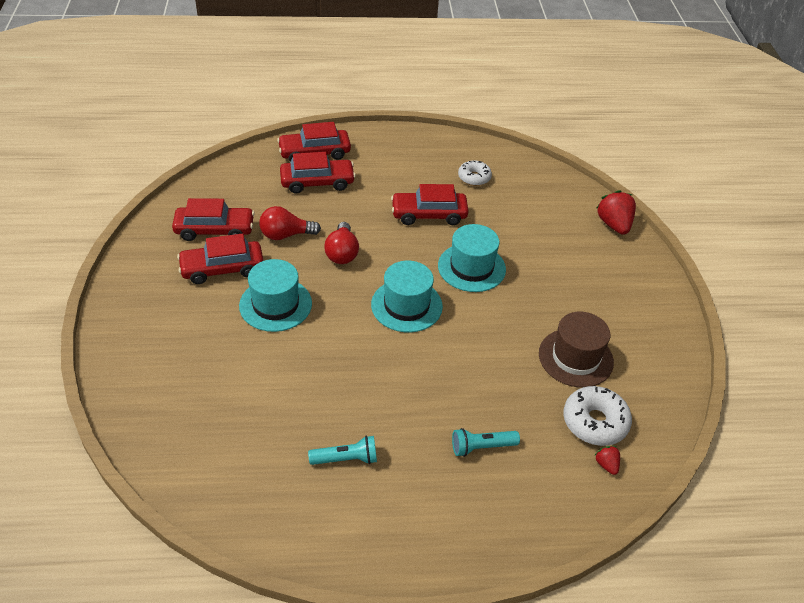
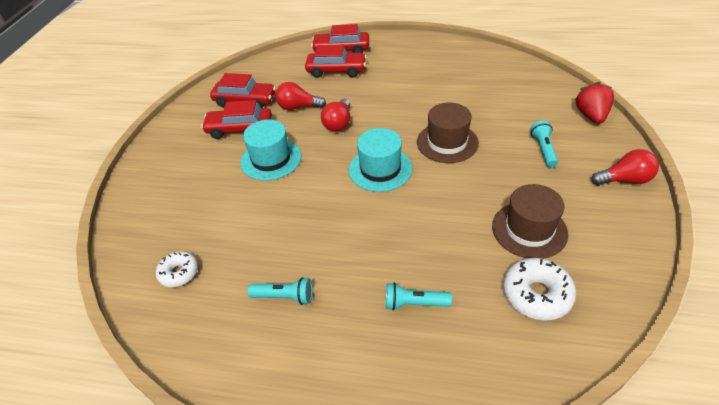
camera: 20 degrees right, 0 degrees up
red car [391,184,469,225] -> none
turquoise hat [438,224,506,292] -> brown hat [417,103,479,163]
white donut [458,160,492,186] -> white donut moved to [156,251,198,287]
red strawberry [594,446,620,475] -> none
none -> turquoise flashlight [530,121,558,167]
none -> red light bulb [591,149,659,186]

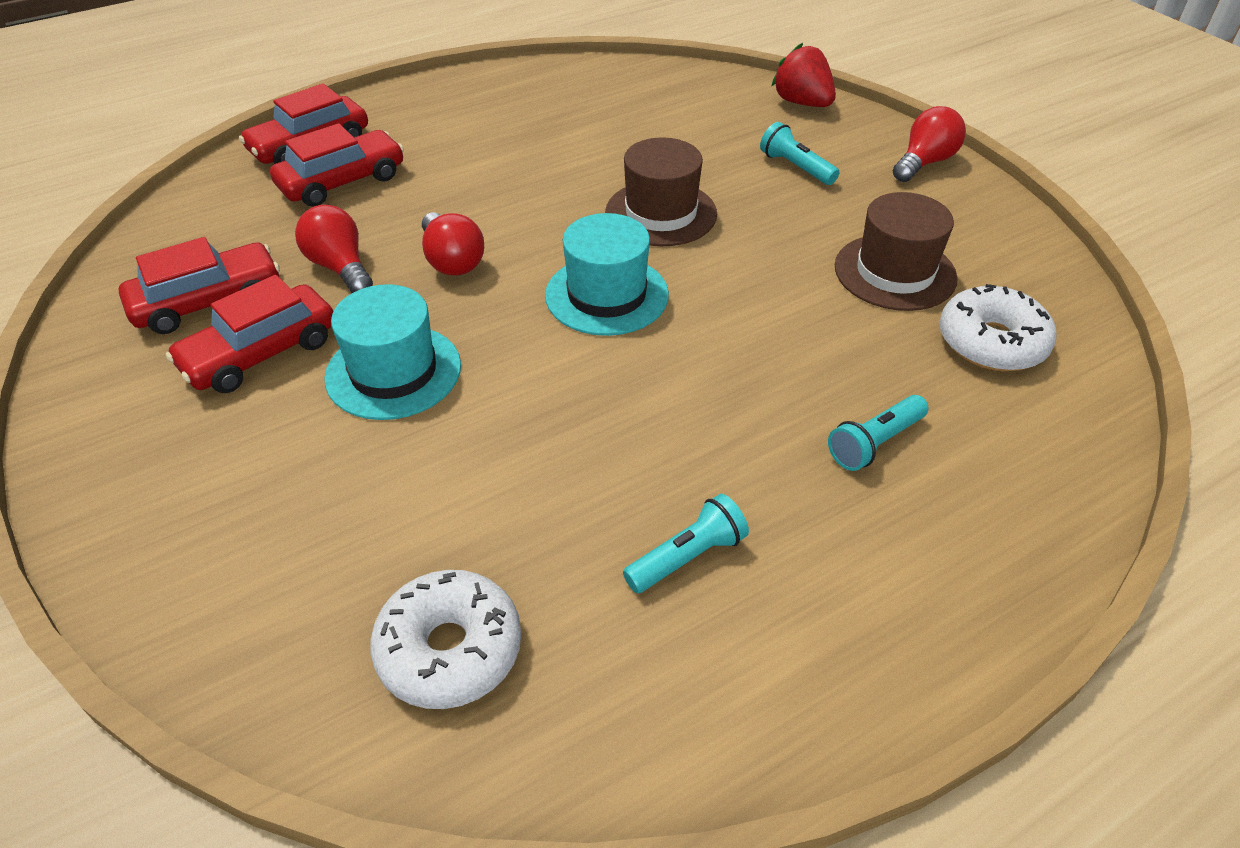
camera: 45 degrees left, 0 degrees up
white donut [156,251,198,287] -> white donut [370,570,521,709], size x1.53
red light bulb [275,82,326,110] -> red light bulb turned 90 degrees clockwise [295,204,373,293]

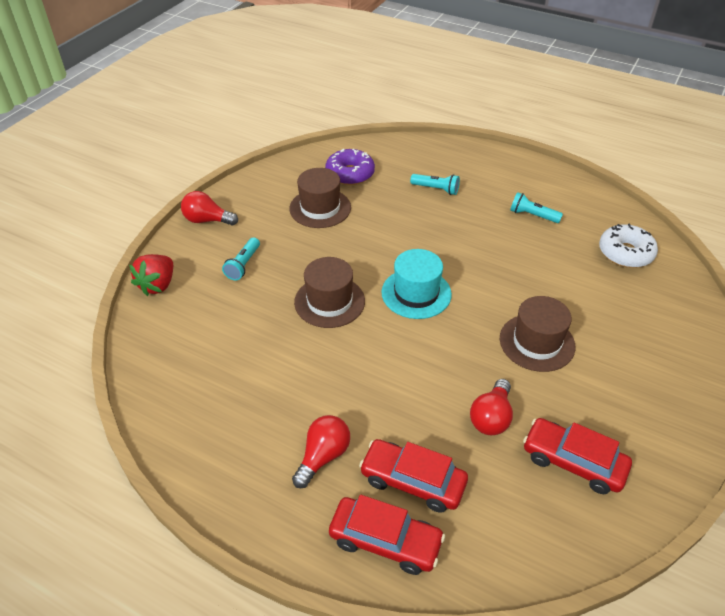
camera: 120 degrees left, 0 degrees up
red car [166,275,333,393] -> none
turquoise hat [324,284,461,420] -> brown hat [500,296,575,372]
red light bulb [422,212,484,275] -> red light bulb moved to [292,415,350,488]
white donut [939,284,1057,371] -> purple donut [325,149,375,185]

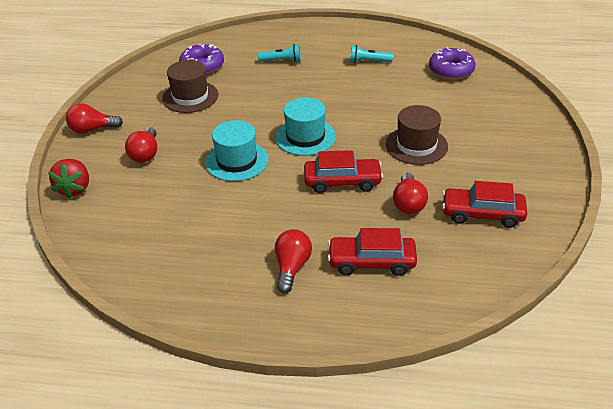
camera: 20 degrees left, 5 degrees down
turquoise flashlight [222,237,260,280] -> red light bulb [125,127,157,163]
brown hat [294,257,365,328] -> turquoise hat [205,120,268,181]
red car [329,495,445,575] -> red car moved to [304,150,383,193]
white donut [599,223,658,268] -> purple donut [429,47,476,80]

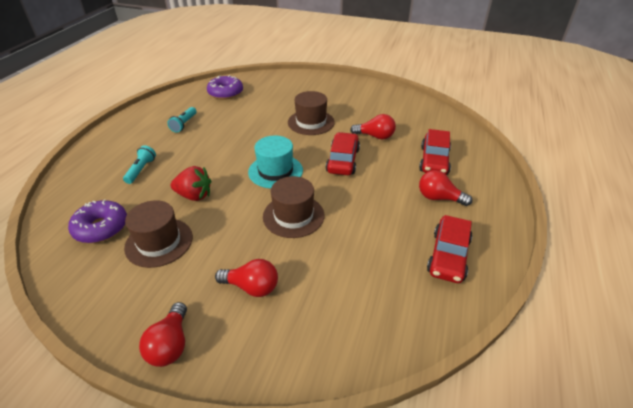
camera: 80 degrees left, 0 degrees up
red strawberry [48,159,89,199] -> red strawberry moved to [171,166,211,201]
turquoise hat [205,120,268,181] -> brown hat [263,176,324,238]
red car [442,181,527,228] -> red car moved to [427,215,472,283]

